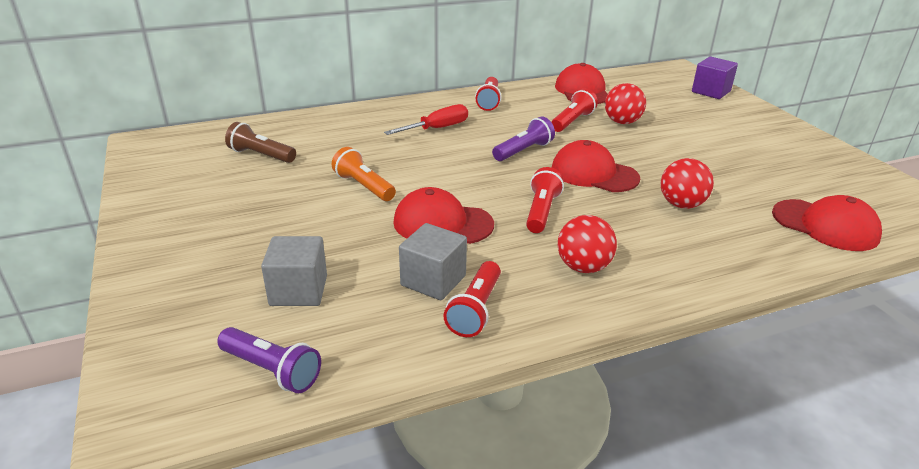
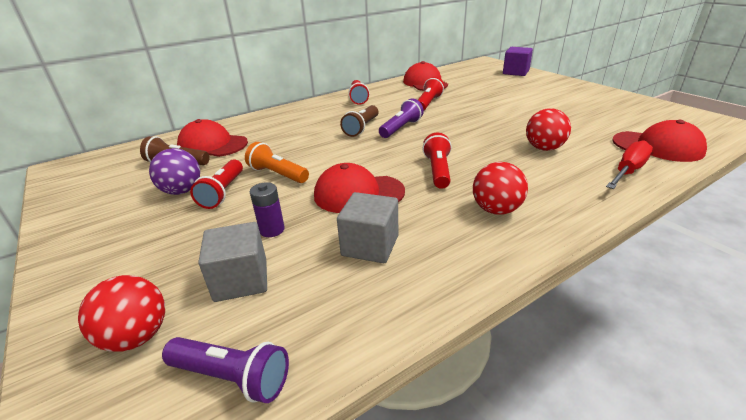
camera: 10 degrees left, 0 degrees up
red screwdriver [384,104,468,135] -> red screwdriver moved to [606,140,653,189]
red flashlight [444,261,501,337] -> red flashlight moved to [190,159,243,209]
red cap [552,140,640,192] -> red cap moved to [177,119,248,157]
red ball [605,83,646,124] -> red ball moved to [78,275,165,352]
none -> purple ball [149,148,200,195]
none -> purple battery [250,182,285,237]
none -> brown flashlight [340,105,378,137]

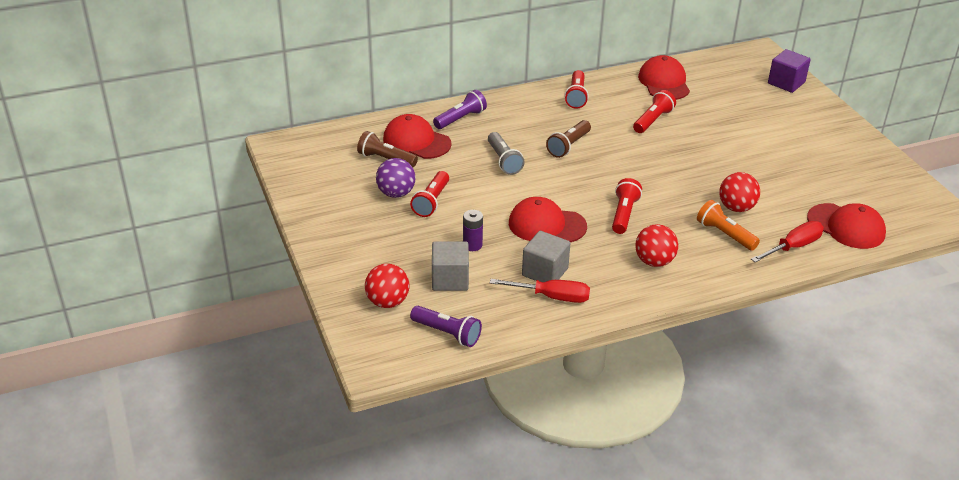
camera: 10 degrees right, 5 degrees up
orange flashlight [245,142,309,183] -> orange flashlight moved to [697,200,760,251]
purple flashlight [379,98,424,138] -> purple flashlight moved to [433,90,487,129]
none -> grey flashlight [488,132,525,175]
none -> red screwdriver [490,279,590,303]

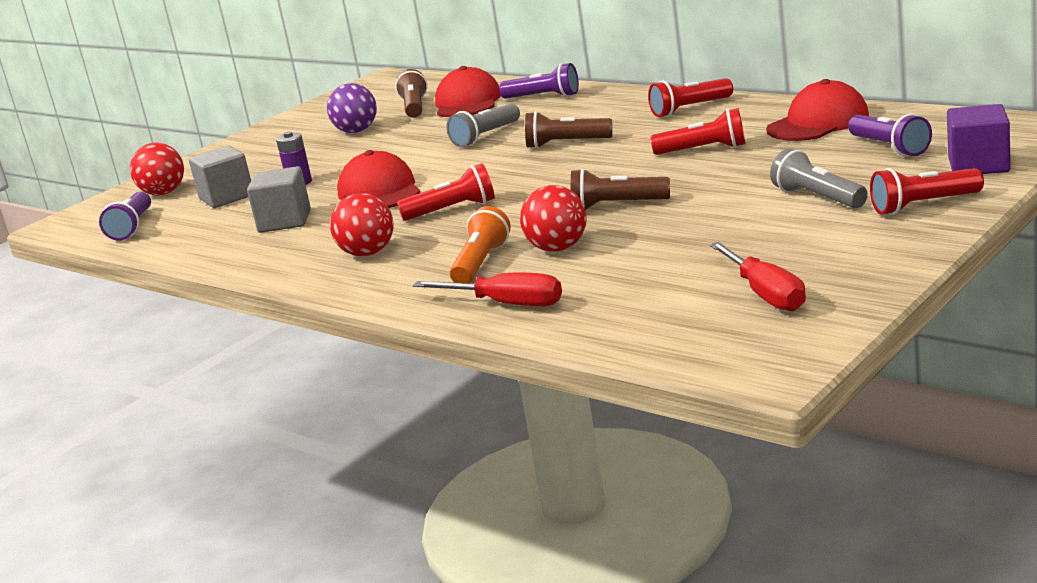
camera: 65 degrees right, 15 degrees down
red flashlight [410,171,449,217] -> red flashlight moved to [870,168,984,215]
red screwdriver [490,279,590,303] -> red screwdriver moved to [710,242,806,311]
red cap [807,203,886,249] -> none
none -> brown flashlight [571,169,670,209]
none -> grey flashlight [770,148,868,208]
none -> purple flashlight [848,114,932,156]

